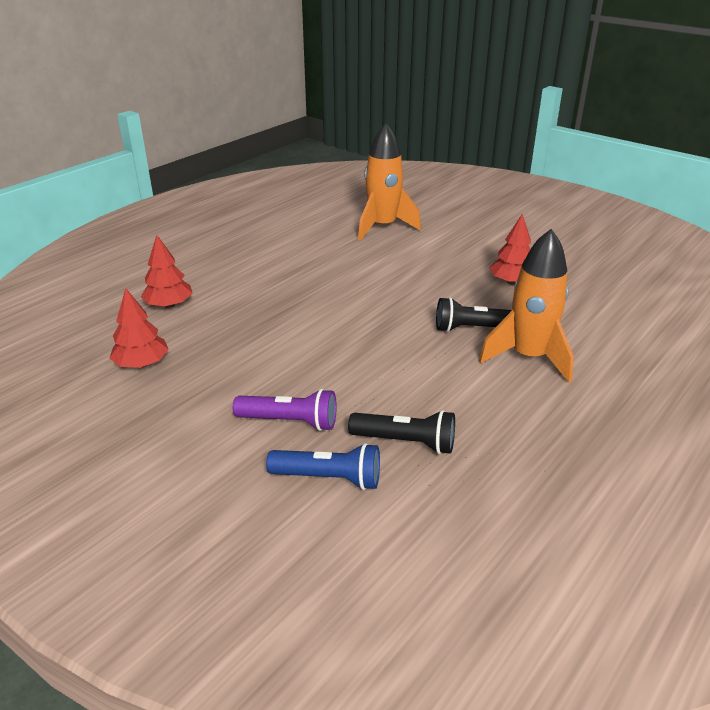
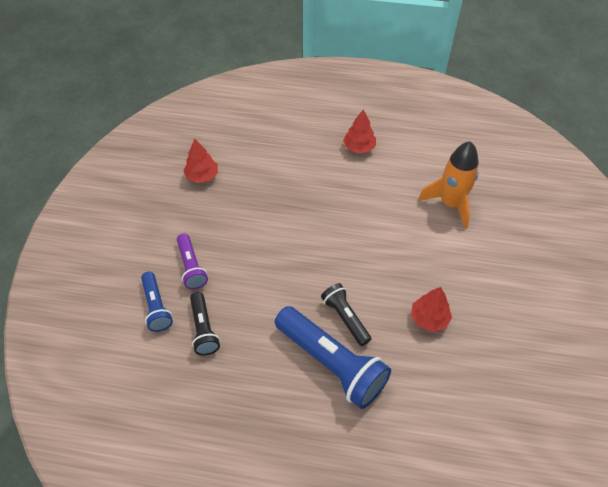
camera: 60 degrees right, 20 degrees up
red tree [141,235,193,308] -> red tree moved to [343,109,376,153]
orange rocket [479,229,574,382] -> blue flashlight [275,306,391,409]

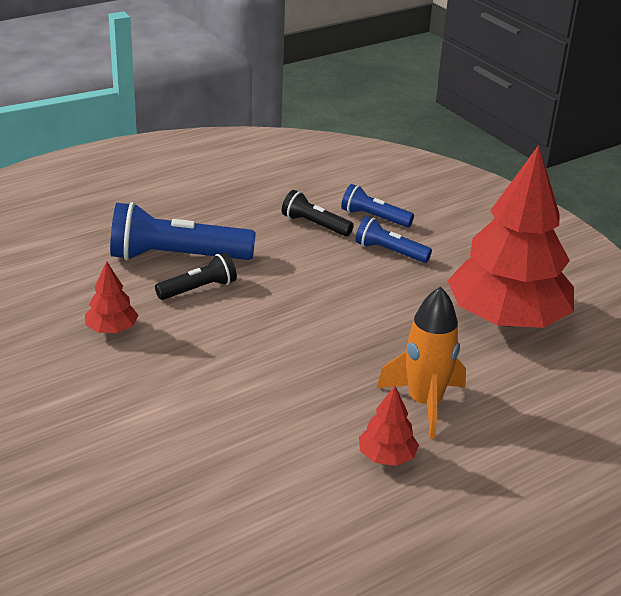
camera: 135 degrees right, 20 degrees down
purple flashlight [177,233,208,289] -> blue flashlight [356,216,432,263]
red tree [183,139,218,183] -> red tree [448,145,574,328], size x2.46
black flashlight [321,283,371,346] -> black flashlight turned 45 degrees counterclockwise [155,253,237,300]
orange rocket [418,141,479,229] -> orange rocket moved to [377,286,466,439]

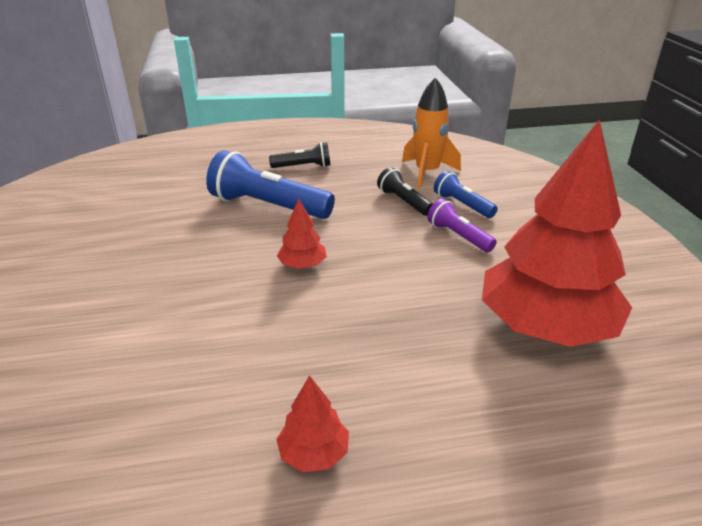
camera: 25 degrees right, 0 degrees up
red tree [85,261,138,333] -> red tree moved to [277,199,327,269]
black flashlight [155,253,237,300] -> black flashlight moved to [269,142,330,168]
blue flashlight [356,216,432,263] -> purple flashlight [427,199,497,252]
orange rocket [377,286,466,439] -> orange rocket moved to [402,77,461,189]

